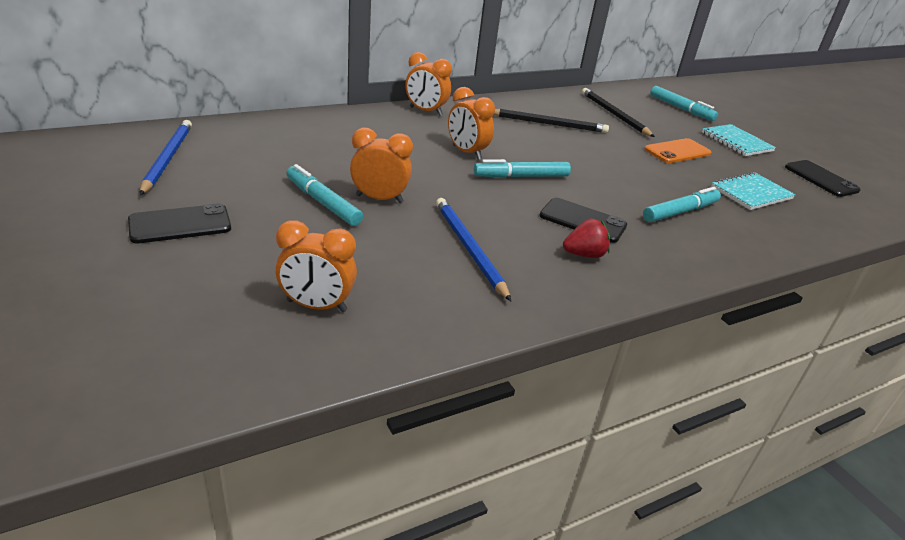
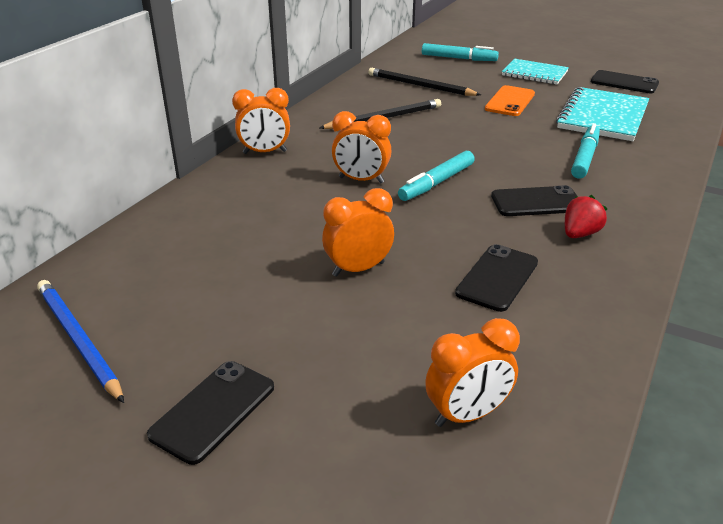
camera: 30 degrees left, 0 degrees up
turquoise marker [286,164,363,226] -> none
blue pencil [436,198,511,301] -> black phone [455,244,538,312]
turquoise notebook [711,172,796,210] -> turquoise notebook [556,87,649,141], size x1.53

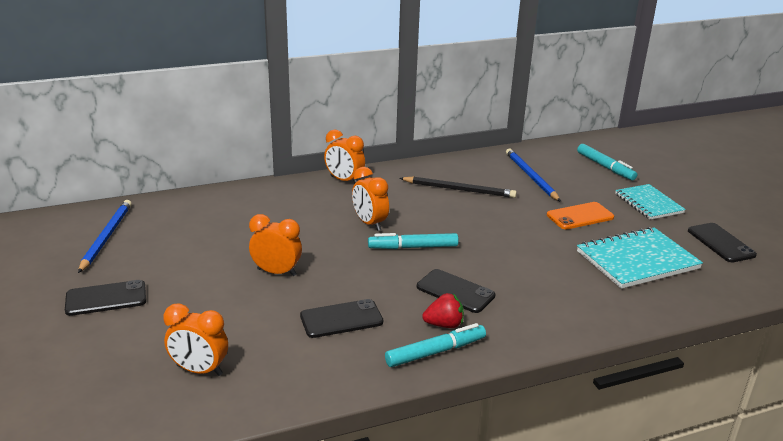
camera: 40 degrees right, 5 degrees down
black pencil [368,68,481,96] -> blue pencil [506,149,561,202]
turquoise marker [571,123,600,179] -> turquoise marker moved to [385,323,486,367]

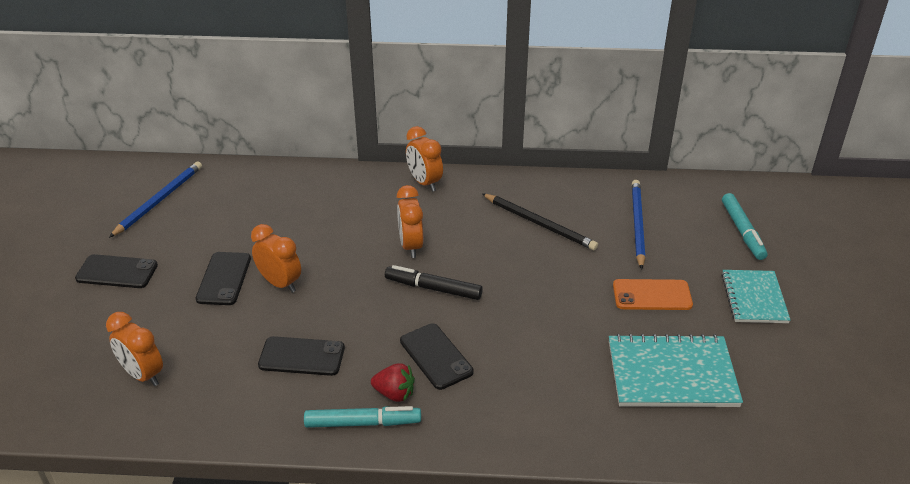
camera: 25 degrees right, 10 degrees up
turquoise marker [368,233,459,249] -> black marker [385,265,483,300]
black phone [688,223,757,262] -> black phone moved to [196,252,251,305]

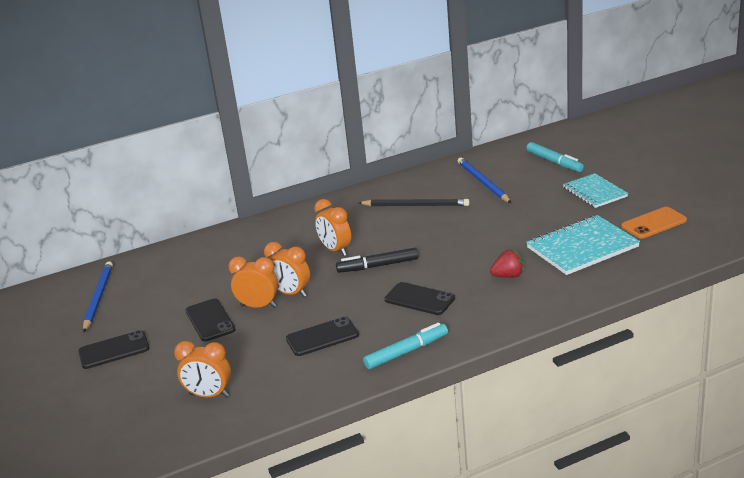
camera: 25 degrees left, 10 degrees down
red strawberry [371,363,415,402] -> red strawberry moved to [490,250,524,278]
orange clock [406,126,443,192] -> orange clock moved to [264,242,310,297]
orange phone [613,279,693,310] -> orange phone moved to [621,207,687,239]

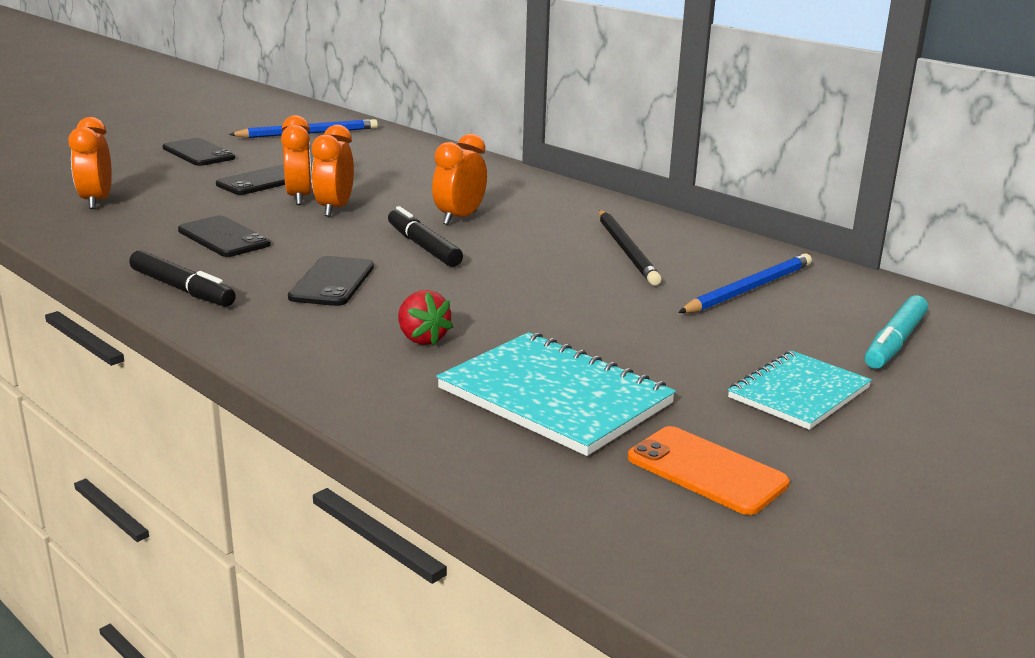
camera: 65 degrees right, 5 degrees down
turquoise marker [363,322,448,369] -> black marker [129,250,236,307]

